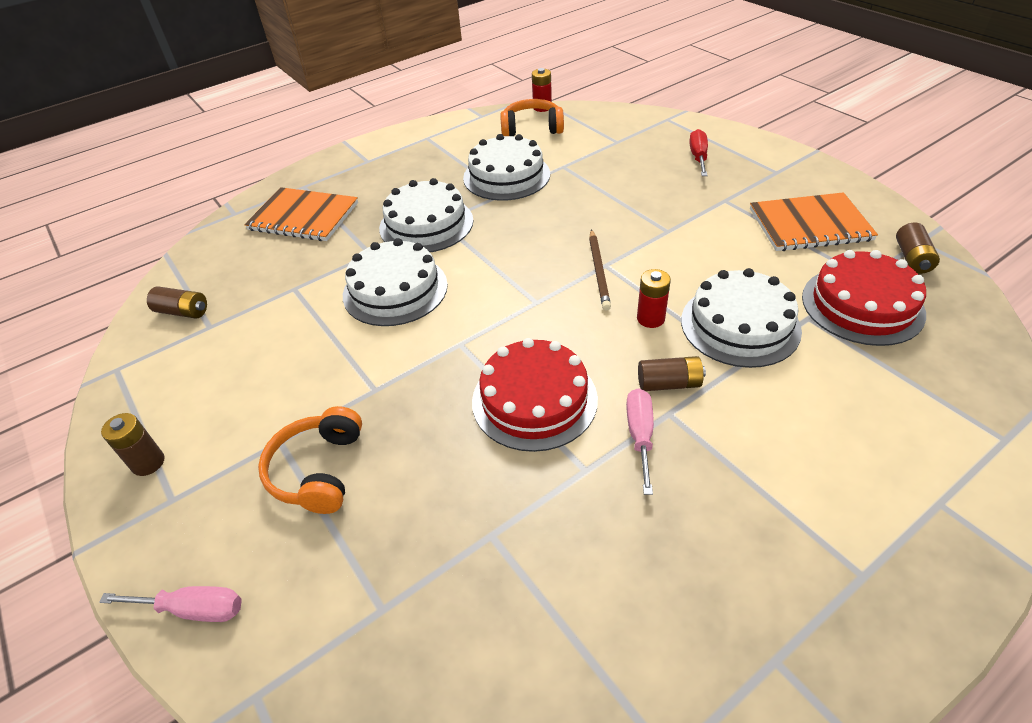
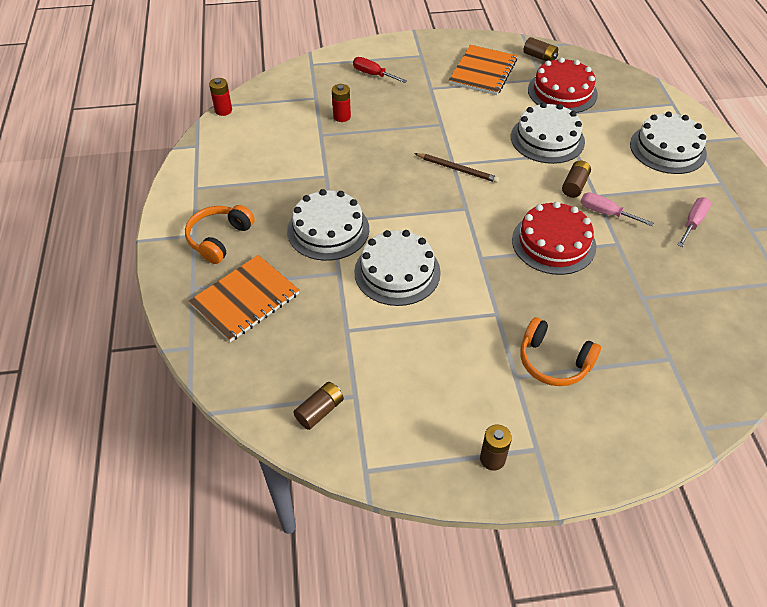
camera: 65 degrees left, 5 degrees up
pink screwdriver [99,586,242,622] -> pink screwdriver moved to [678,197,711,247]
white cake [463,134,550,201] -> white cake moved to [630,111,707,174]
orange headphones [500,99,564,136] -> orange headphones moved to [185,205,255,264]
red battery [637,269,671,328] -> red battery moved to [332,84,351,122]

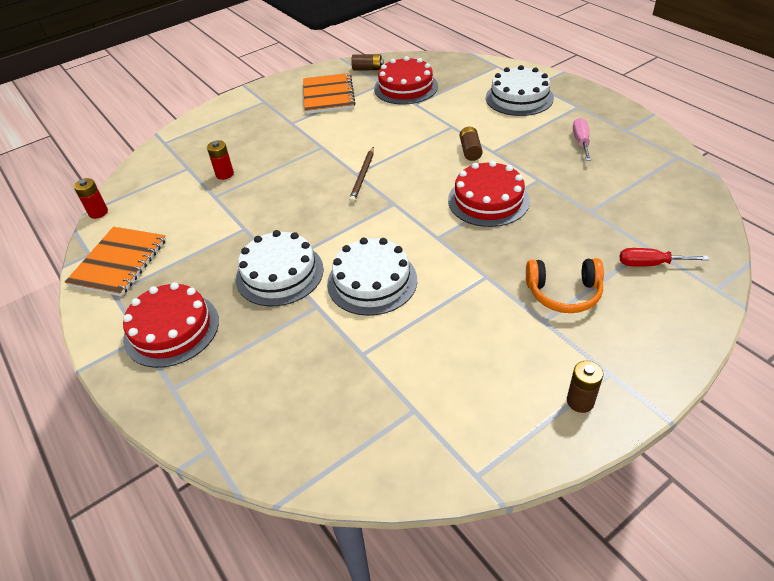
camera: 25 degrees left, 5 degrees down
orange headphones [185,205,255,264] -> red cake [123,282,219,368]
orange notebook [189,255,299,342] -> orange notebook moved to [64,227,166,296]
brown battery [294,382,344,430] -> none
red screwdriver [353,57,407,83] -> red screwdriver moved to [620,248,709,267]
brown pencil [414,153,499,183] -> brown pencil turned 105 degrees clockwise [349,147,374,203]
white cake [511,102,585,164] -> none
pink screwdriver [581,192,654,226] -> none

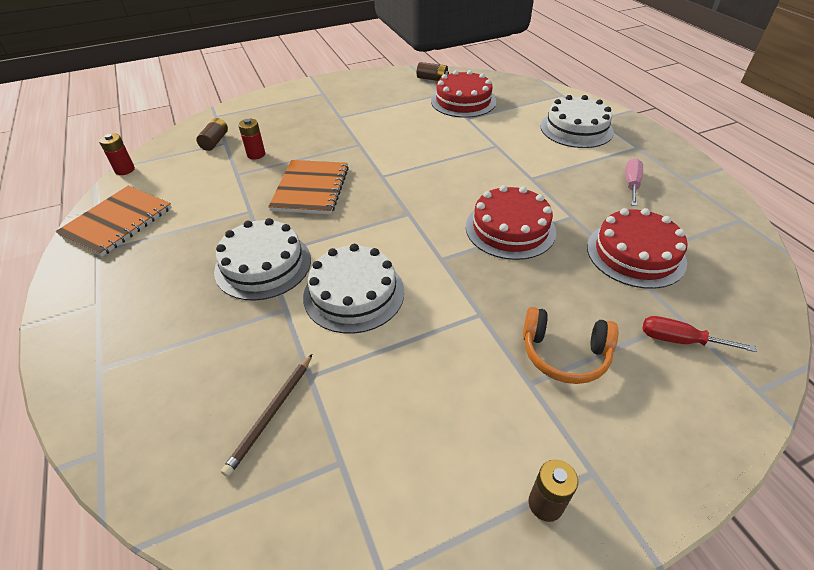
camera: 10 degrees right, 0 degrees up
red cake [123,282,219,368] -> red cake moved to [587,208,687,289]
orange notebook [303,73,356,114] -> orange notebook moved to [268,160,349,215]
brown pencil [349,147,374,203] -> brown pencil moved to [221,354,312,477]
brown battery [460,126,483,161] -> brown battery moved to [196,118,228,151]

